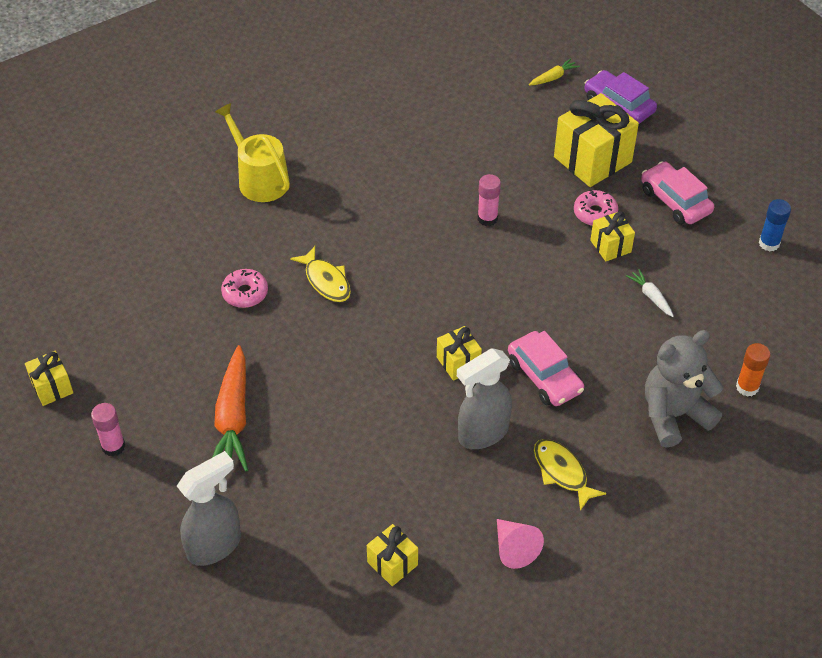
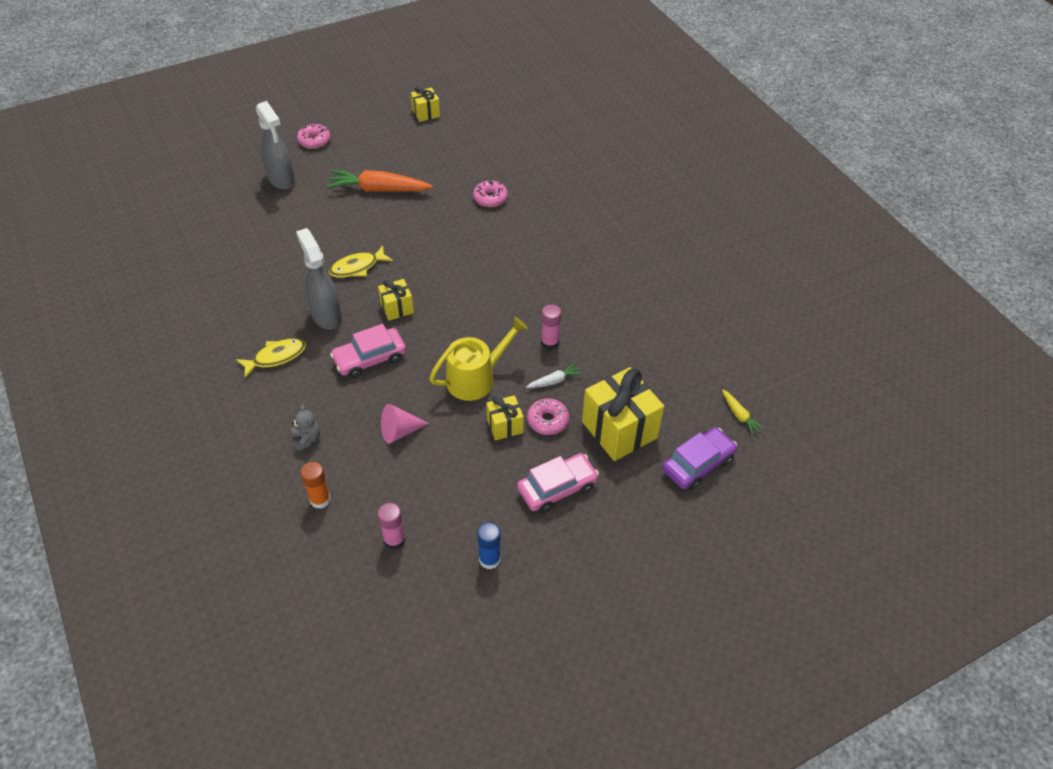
camera: 95 degrees right, 0 degrees up
pink glue stick [91,403,125,456] -> pink glue stick moved to [378,503,405,550]
yellow watering can [215,103,290,202] -> yellow watering can moved to [429,317,528,401]
yellow fish [290,246,351,302] -> yellow fish moved to [329,246,393,278]
yellow gift [367,524,418,586] -> none
pink cone [497,519,544,569] -> pink cone moved to [381,404,429,444]
white carrot [626,269,674,317] -> white carrot moved to [526,363,582,388]
grey teddy bear [645,330,723,447] -> grey teddy bear [292,405,320,452], size x0.46
none -> pink donut [297,124,331,149]

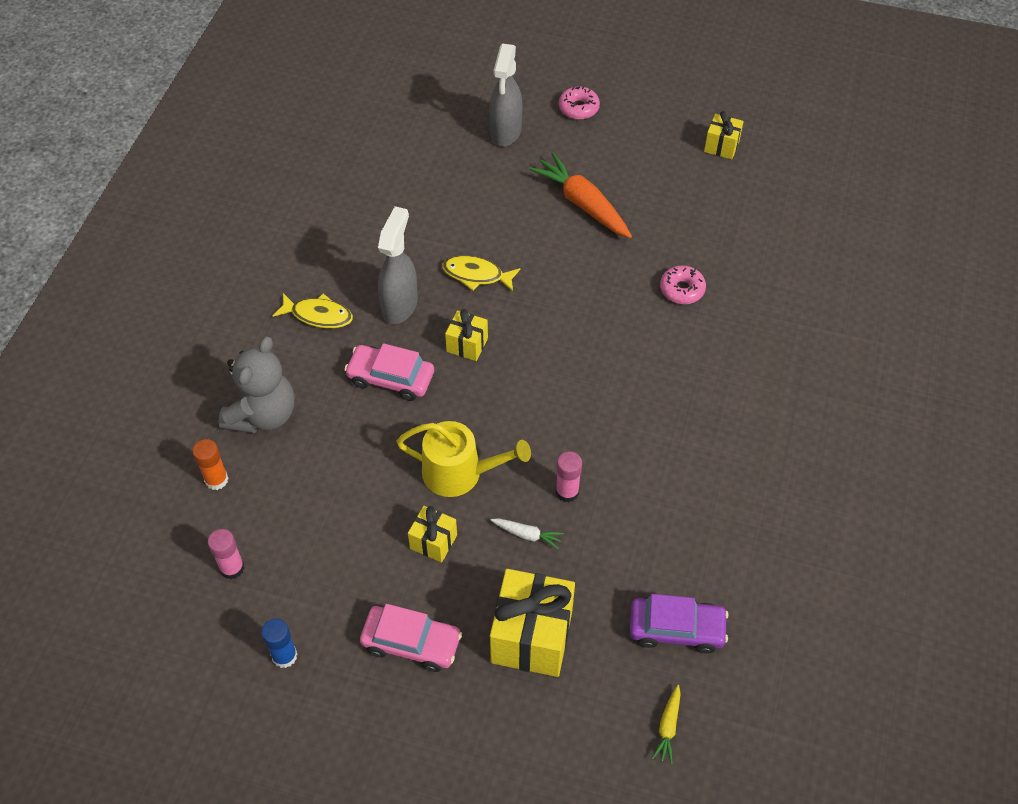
camera: 45 degrees right, 5 degrees up
grey teddy bear [292,405,320,452] -> grey teddy bear [219,336,295,433], size x2.19
pink cone [381,404,429,444] -> none
pink donut [527,398,569,435] -> none
purple car [662,427,737,490] -> purple car moved to [630,594,728,654]

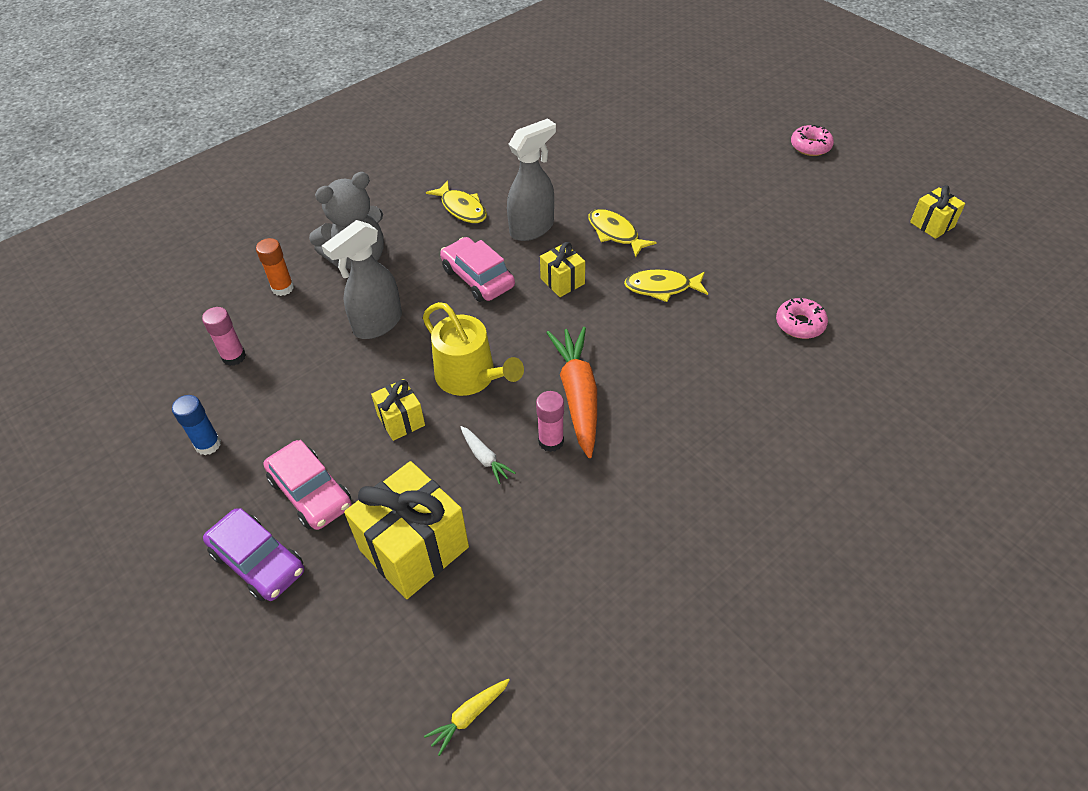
camera: 35 degrees right, 5 degrees down
grey spray bottle [489,43,522,146] -> grey spray bottle moved to [322,220,402,339]
orange carrot [529,152,632,238] -> orange carrot moved to [546,327,597,458]
purple car [630,594,728,654] -> purple car moved to [203,508,304,602]
none -> yellow fish [624,269,708,302]

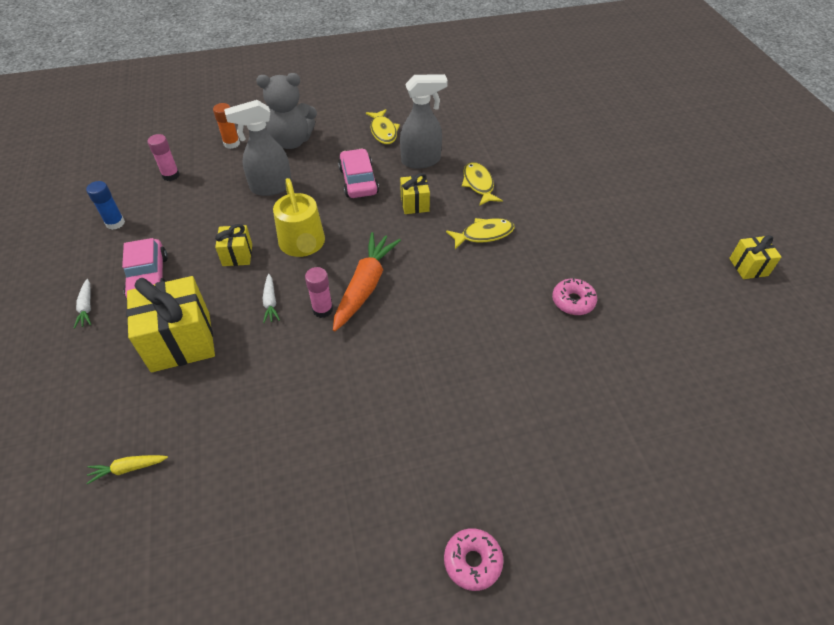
camera: 25 degrees right, 0 degrees up
purple car [203,508,304,602] -> white carrot [74,279,91,329]
yellow fish [624,269,708,302] -> yellow fish turned 135 degrees clockwise [446,218,515,249]
pink donut [791,125,834,156] -> pink donut moved to [444,528,504,591]

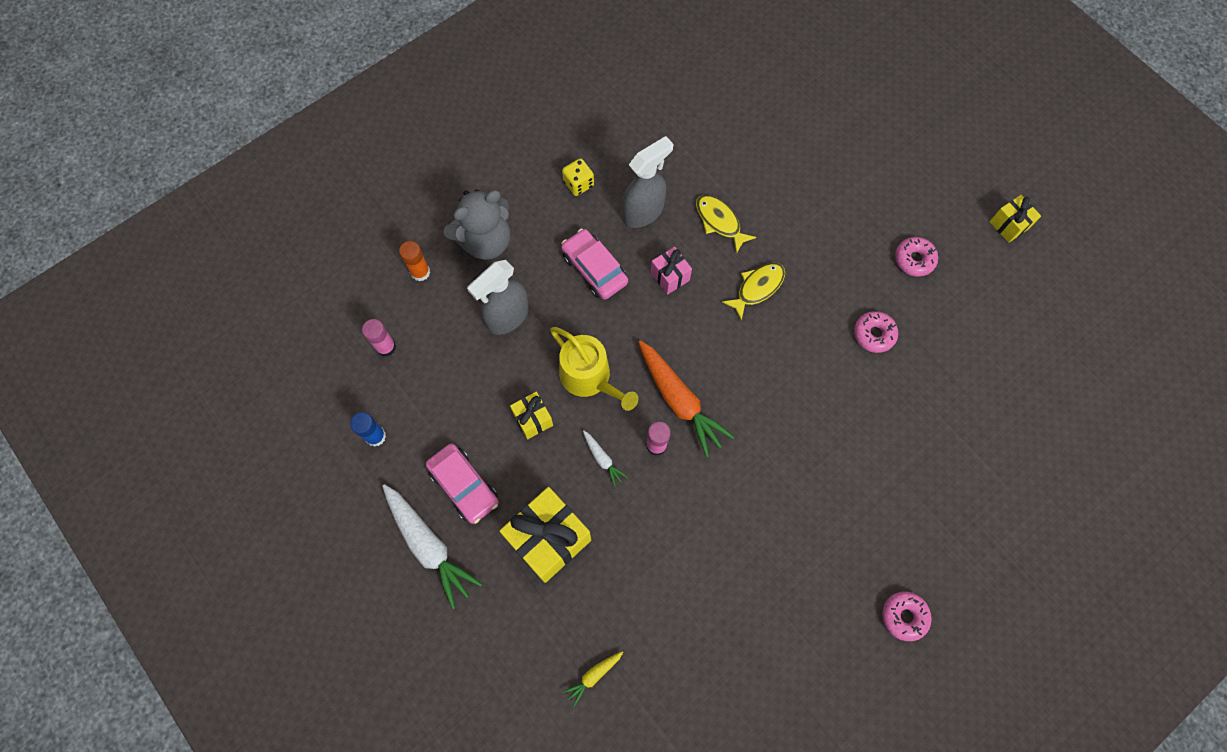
camera: 25 degrees left, 20 degrees up
white carrot [74,279,91,329] -> white carrot [382,484,482,609], size x2.12
orange carrot [333,232,401,332] -> orange carrot turned 150 degrees clockwise [639,340,734,457]
yellow fish [366,109,400,144] -> yellow dice [562,158,594,196]
yellow gift [400,173,430,214] -> pink gift [651,247,692,295]
none -> pink donut [895,237,938,277]

